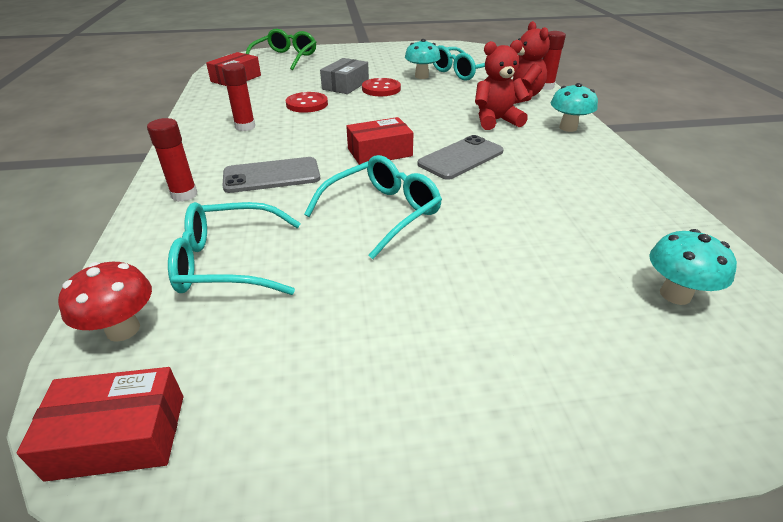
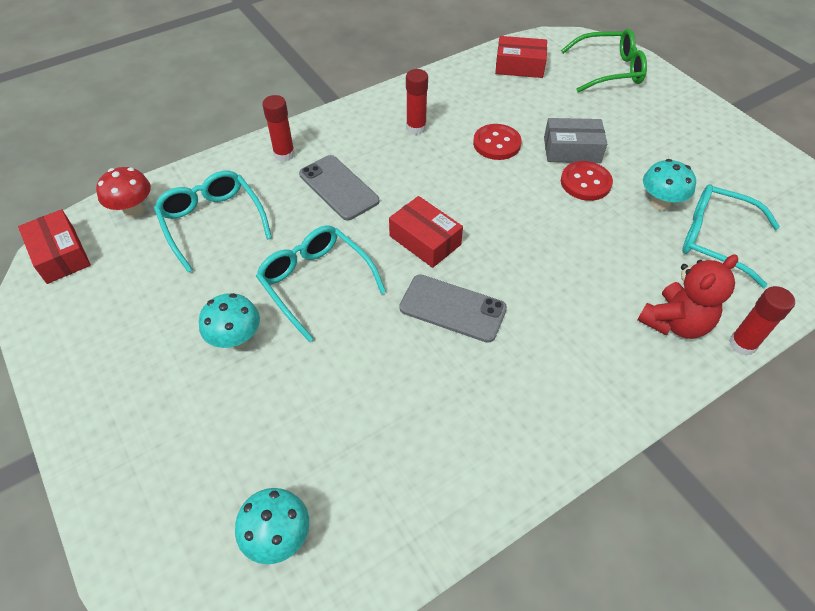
camera: 65 degrees right, 15 degrees up
turquoise glasses [304,155,442,259] -> turquoise glasses turned 150 degrees counterclockwise [256,225,386,342]
red teddy bear [475,40,530,130] -> none
turquoise mushroom [551,83,598,132] -> turquoise mushroom moved to [199,293,260,349]

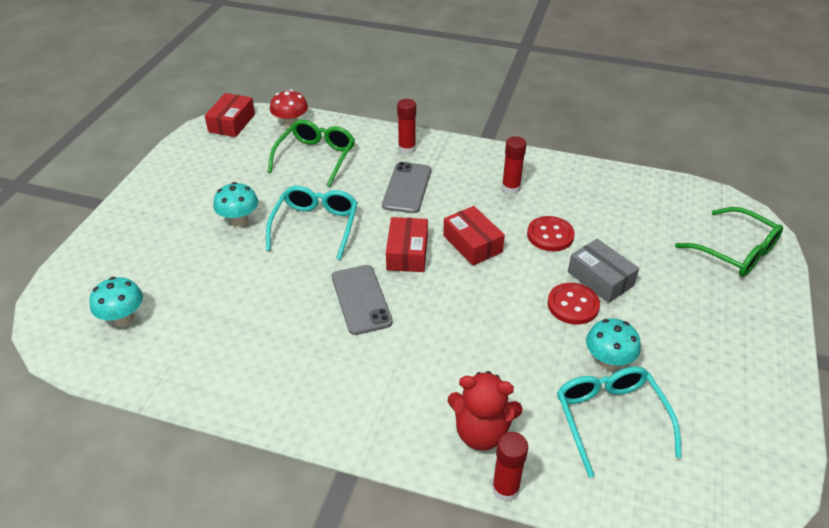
camera: 50 degrees right, 10 degrees down
turquoise glasses [154,171,272,273] -> green glasses [268,120,355,187]
red box [495,36,547,78] -> red box moved to [443,206,505,266]

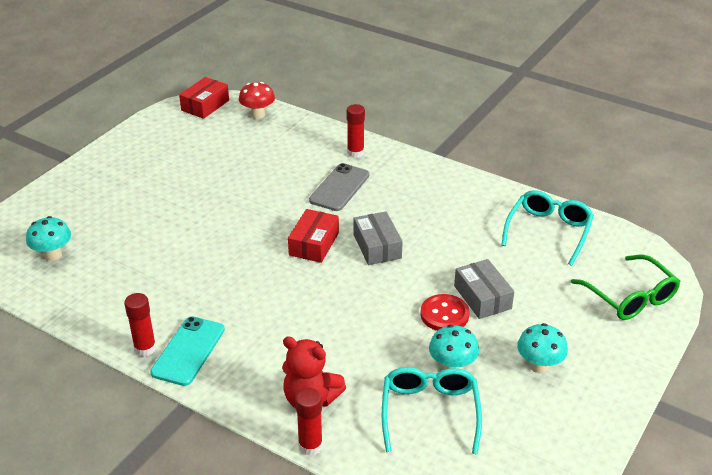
camera: 15 degrees right, 5 degrees down
turquoise mushroom [213,182,258,227] -> turquoise mushroom moved to [517,323,568,373]
turquoise glasses [266,186,358,260] -> turquoise glasses moved to [501,190,594,266]
green glasses [268,120,355,187] -> none
grey phone [332,265,393,335] -> none
red box [443,206,505,266] -> grey box [354,212,403,265]
red glue stick [502,136,527,194] -> red glue stick moved to [124,293,156,356]
red button [527,216,575,251] -> none
none -> turquoise phone [150,316,225,386]

